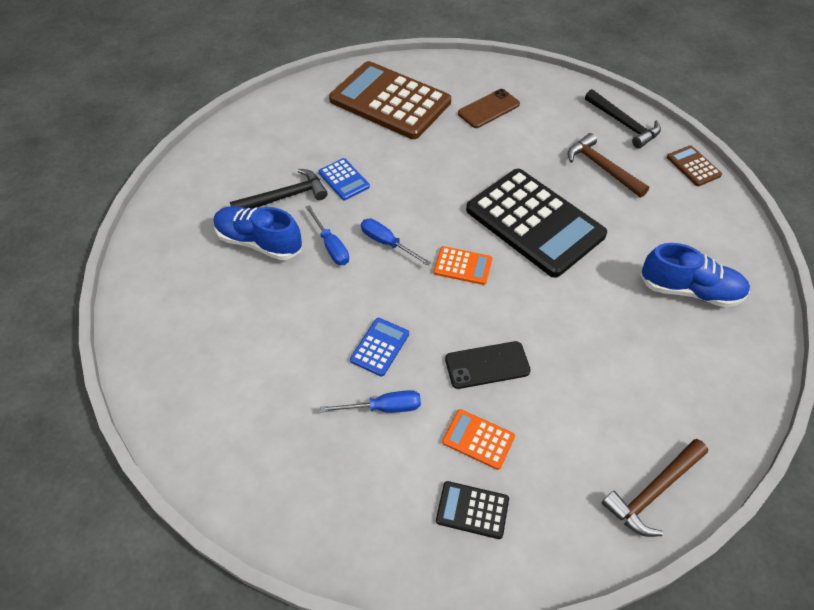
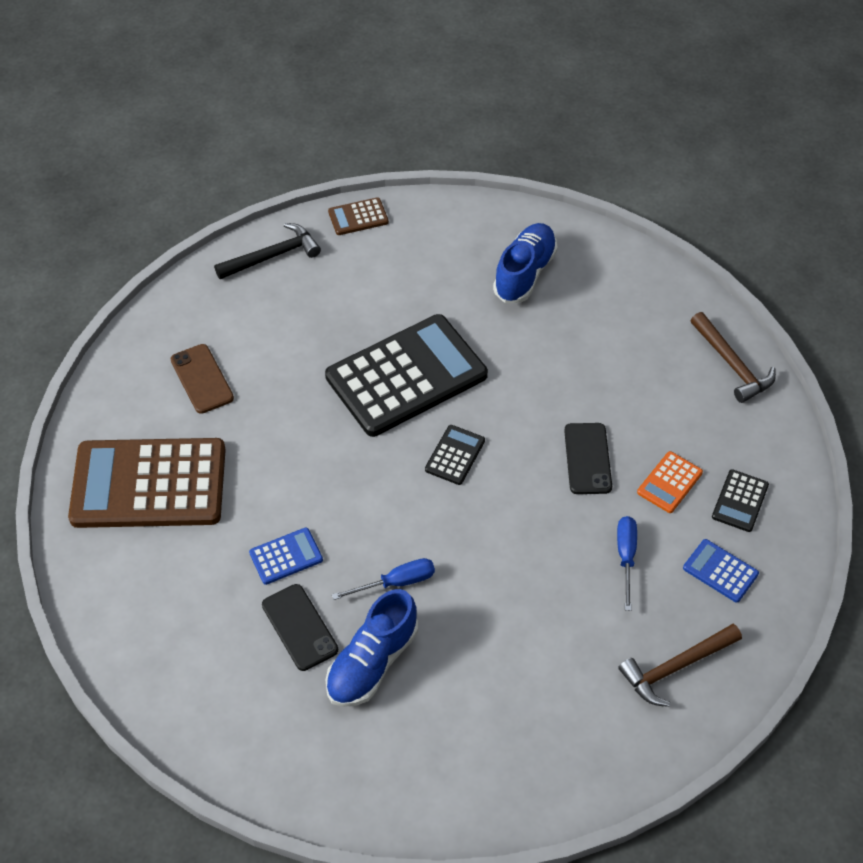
camera: 80 degrees left, 0 degrees up
black hammer [230,169,328,209] -> black phone [262,584,338,671]
brown calculator [329,61,451,139] -> brown calculator turned 45 degrees clockwise [68,438,226,528]
blue calculator [350,318,409,377] -> blue calculator moved to [683,539,759,602]
blue screwdriver [361,219,431,266] -> none
orange calculator [434,246,492,285] -> black calculator [425,425,485,485]
brown hammer [568,133,649,198] -> brown hammer moved to [618,624,742,707]

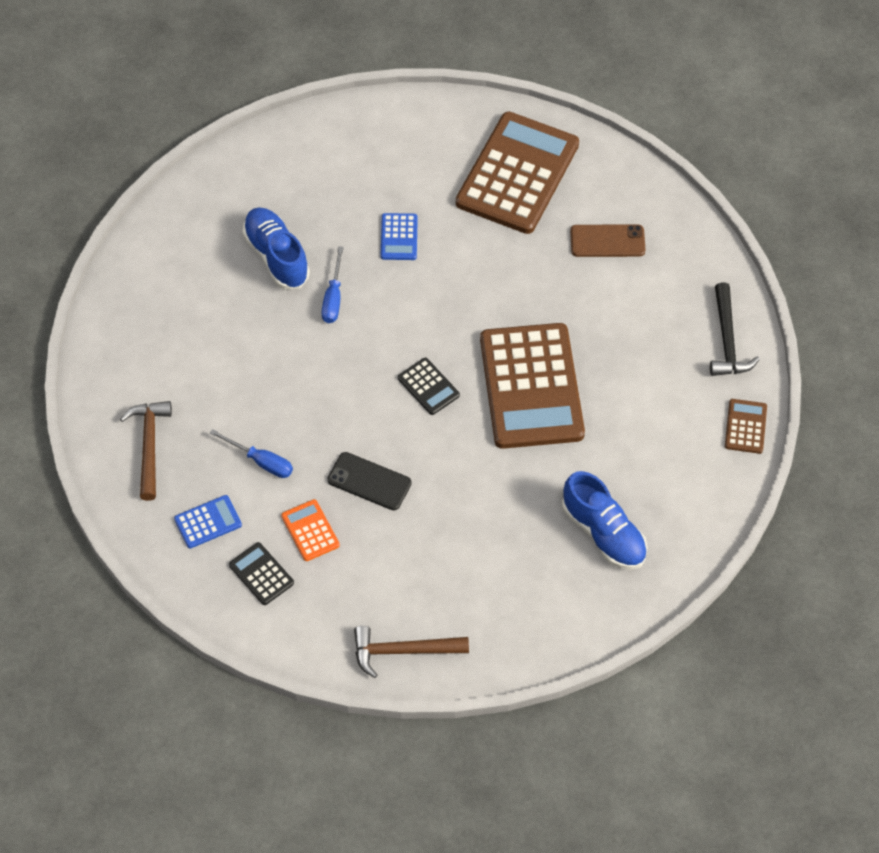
camera: 115 degrees right, 5 degrees up
black phone [262,584,338,671] -> none
black calculator [325,314,488,437] -> brown calculator [480,323,585,449]

